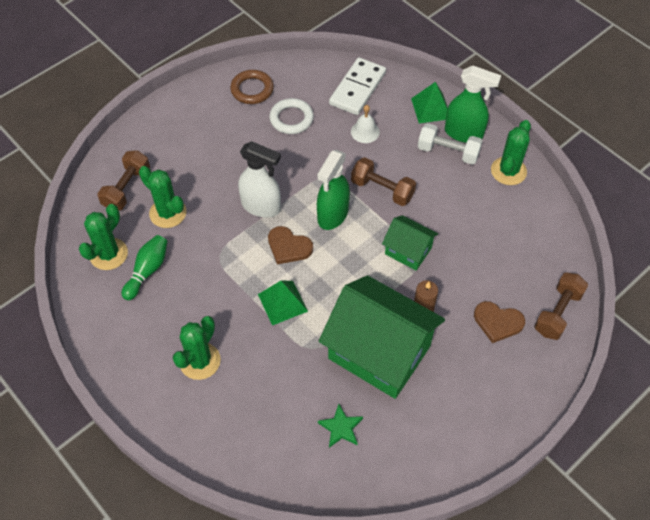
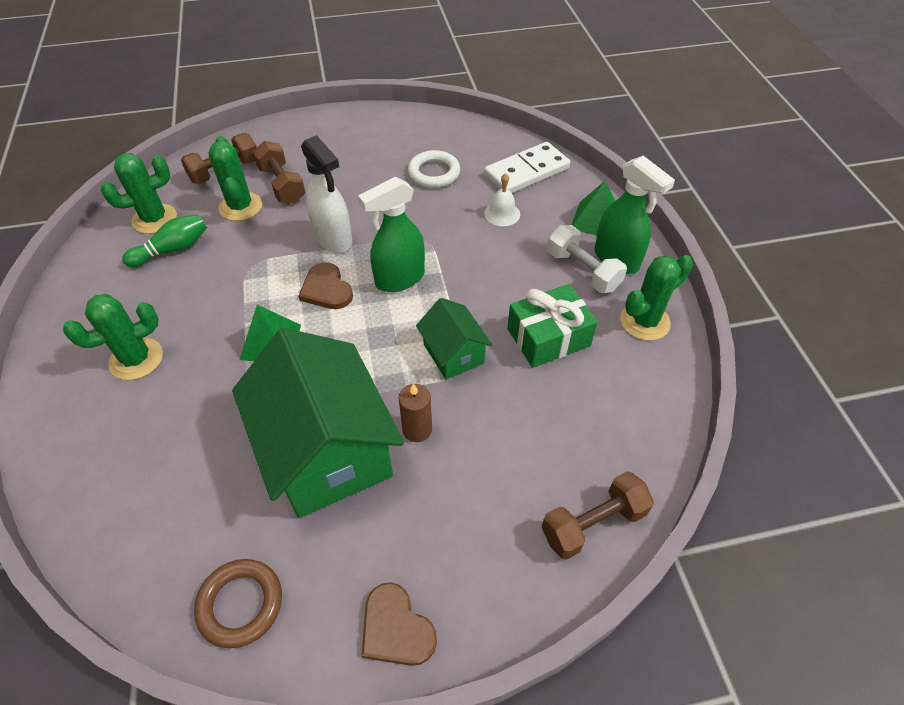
camera: 30 degrees right, 5 degrees down
brown ring [230,70,274,104] -> brown ring moved to [194,559,282,648]
green star [318,404,363,448] -> none
brown dumbbell [351,157,416,206] -> brown dumbbell moved to [253,141,306,204]
brown heart [474,301,525,343] -> brown heart moved to [362,582,437,666]
none -> green gift [507,284,598,368]

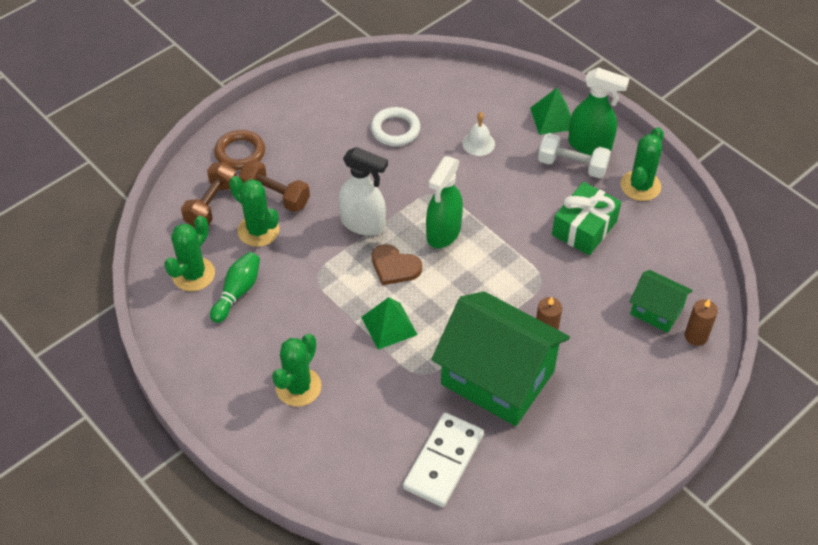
camera: 30 degrees left, 0 degrees up
brown ring [194,559,282,648] -> brown ring moved to [214,130,265,170]
brown heart [362,582,437,666] -> none
green house [416,298,493,380] -> green house moved to [629,270,693,333]
white domino [484,142,570,193] -> white domino moved to [403,413,484,507]
brown dumbbell [542,471,654,560] -> brown candle [685,299,718,346]

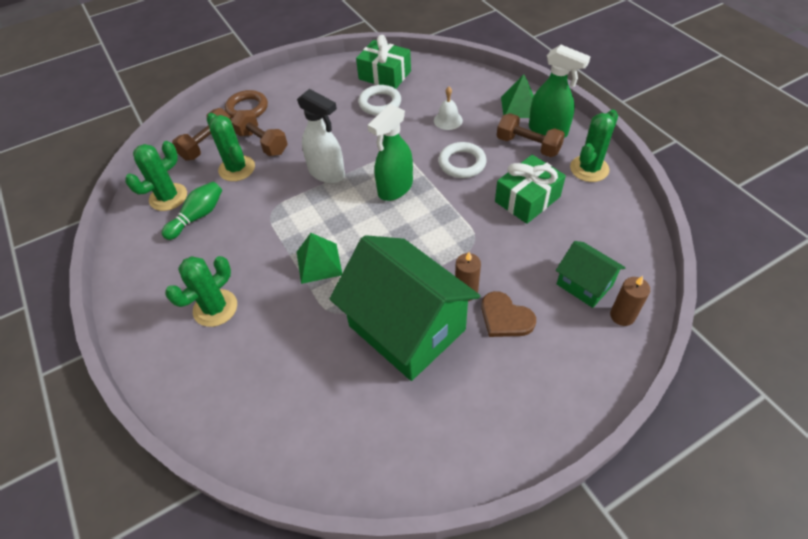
camera: 15 degrees right, 0 degrees up
brown heart [372,244,422,285] -> brown heart moved to [481,291,536,337]
white domino [403,413,484,507] -> none
white dumbbell [538,133,611,178] -> brown dumbbell [497,113,565,157]
none -> green gift [356,35,411,89]
none -> white ring [438,142,487,178]

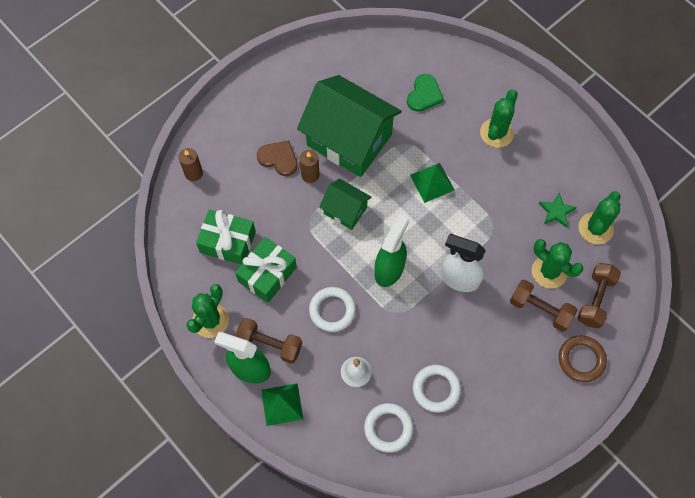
camera: 165 degrees right, 15 degrees up
green bowling pin [162,182,222,240] -> green star [539,193,577,228]
green gift [356,35,411,89] -> green gift moved to [196,209,256,265]
green house [556,241,626,308] -> green house moved to [319,178,371,230]
none -> white ring [364,403,413,453]
none -> green heart [407,74,444,112]

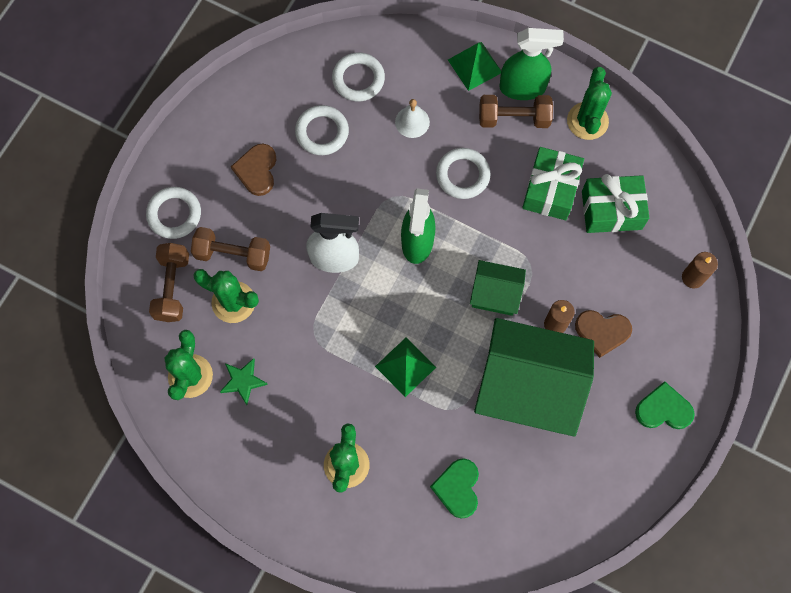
camera: 160 degrees right, 5 degrees up
brown ring [559,335,607,382] -> white ring [146,187,201,239]
none -> brown heart [231,144,277,196]
none -> green heart [635,381,695,429]

